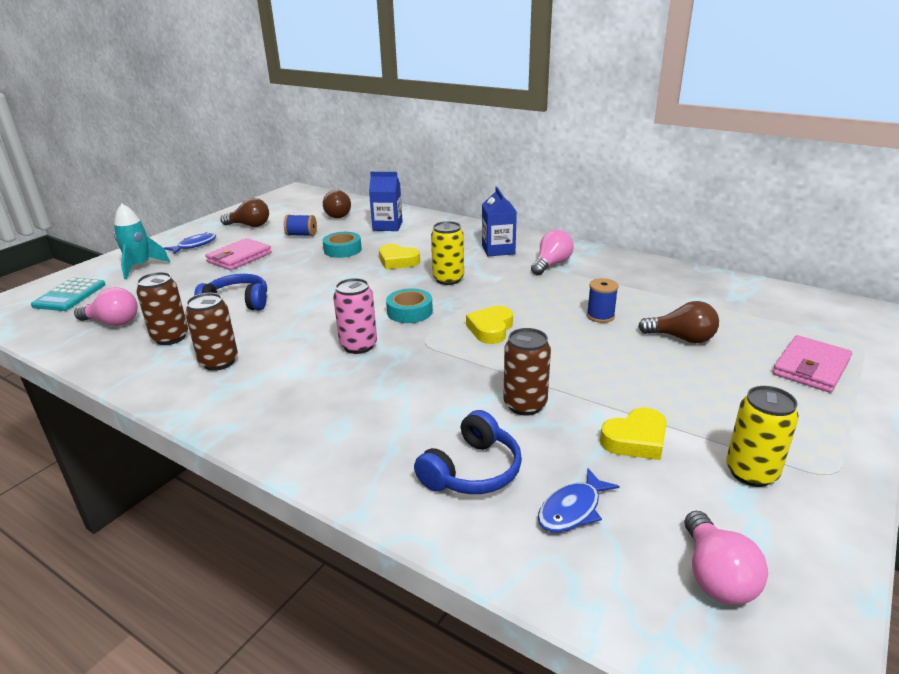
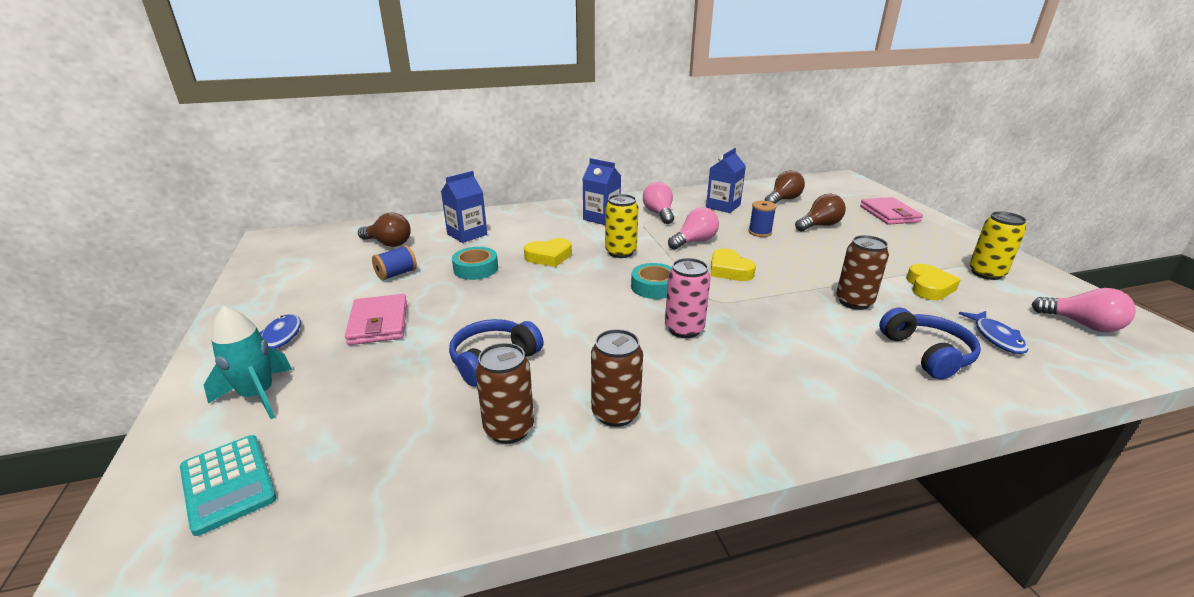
camera: 50 degrees left, 0 degrees up
pink light bulb [74,287,138,326] -> pink light bulb moved to [668,207,719,250]
brown light bulb [220,198,269,227] -> brown light bulb moved to [765,170,805,204]
none -> blue carton [706,148,746,213]

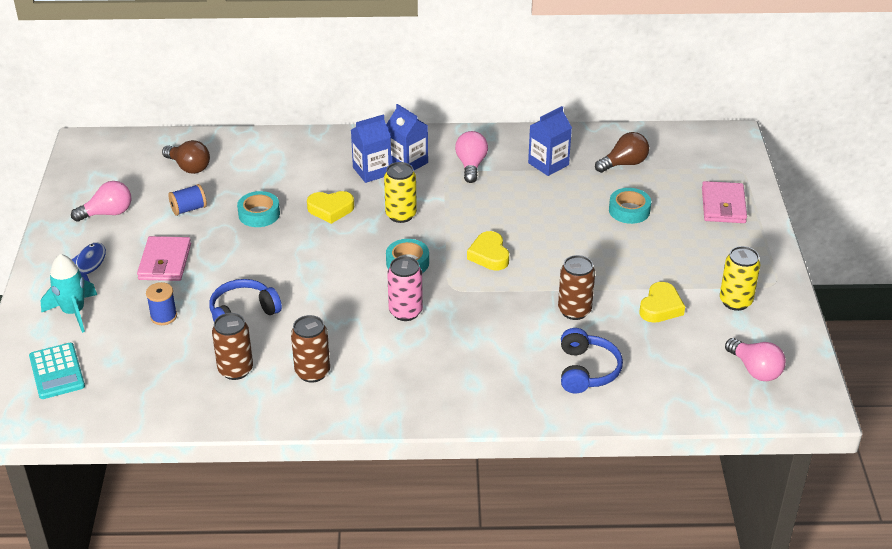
camera: 15 degrees right, 10 degrees up
blue carton [441,171,487,243] -> blue carton moved to [351,115,391,183]
pink light bulb [668,207,719,250] -> pink light bulb moved to [71,181,131,222]
blue spool [749,201,777,237] -> blue spool moved to [146,282,177,325]
brown light bulb [795,194,846,231] -> turquoise tape [609,188,651,224]
blue fish [959,311,1029,354] -> none

